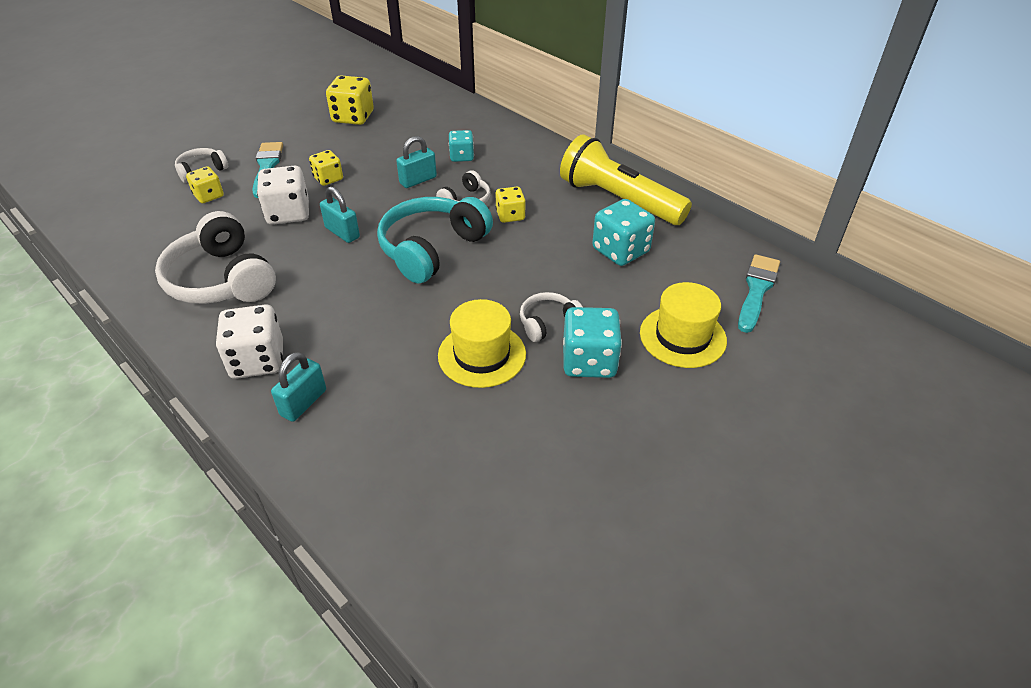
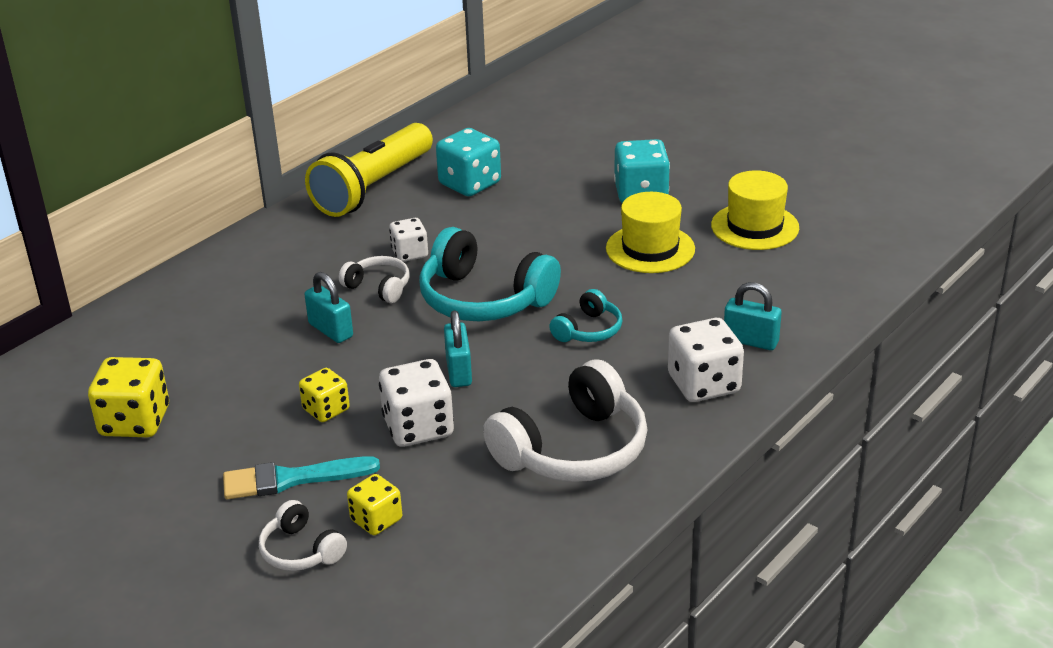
camera: 95 degrees left, 10 degrees down
turquoise padlock [320,186,360,243] -> turquoise padlock turned 45 degrees counterclockwise [444,310,472,387]
turquoise dice [449,130,474,162] -> none
yellow dice [496,187,526,223] -> white dice [389,218,428,262]
white headphones [520,292,582,342] -> none
yellow hat [640,282,727,368] -> yellow hat moved to [711,170,799,250]
turquoise brush [738,254,780,333] -> none
none -> turquoise headphones [549,289,622,342]

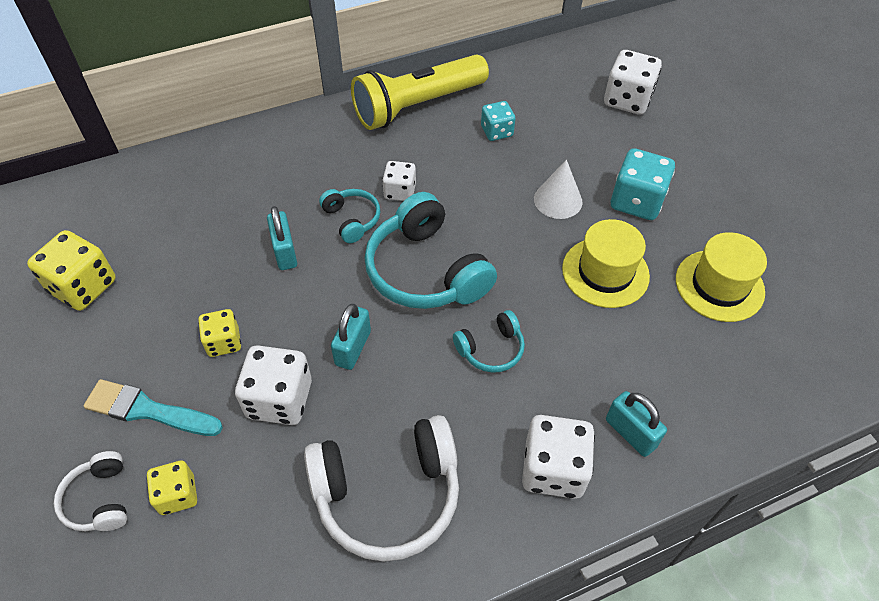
camera: 25 degrees right, 20 degrees up
white headphones [339,256,410,303] -> turquoise headphones [319,189,381,243]
turquoise dice [436,128,501,196] -> turquoise dice [481,101,516,141], size x0.61
none -> white cone [534,159,583,219]
none -> white dice [604,50,662,115]

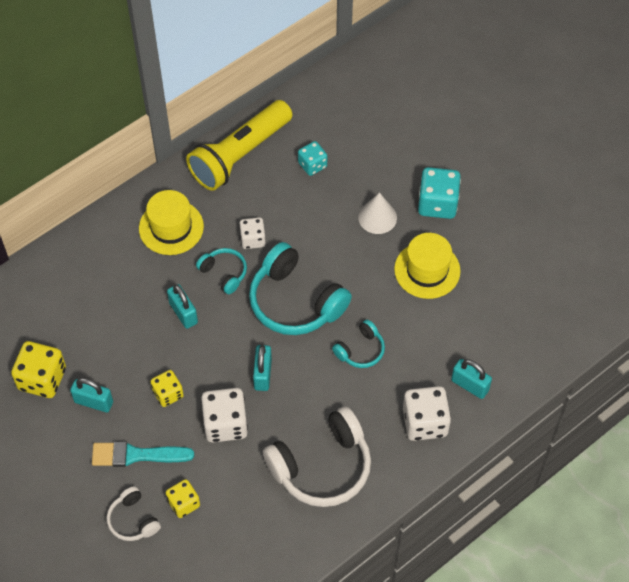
camera: 15 degrees left, 5 degrees up
white dice [604,50,662,115] -> none
yellow hat [676,232,767,322] -> yellow hat moved to [139,190,204,255]
none -> turquoise padlock [70,378,113,413]

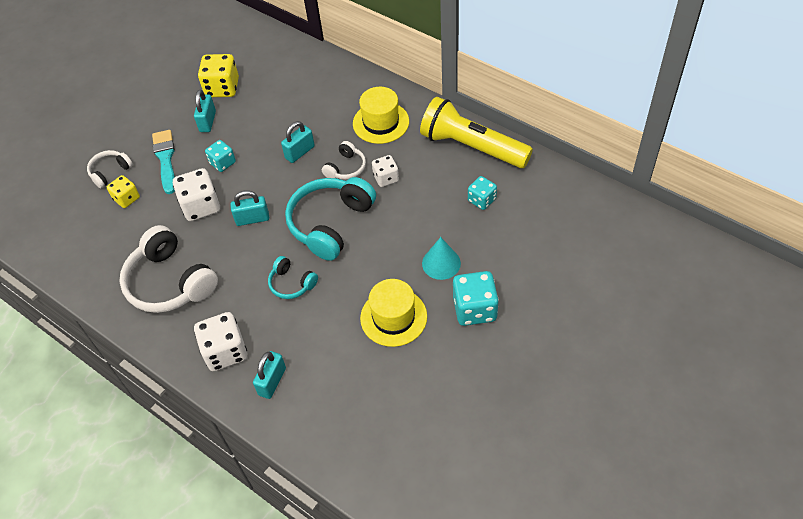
camera: 80 degrees right, 5 degrees down
yellow dice [150,370,184,407] -> turquoise dice [205,140,236,172]
turquoise headphones [196,248,247,294] -> white headphones [322,141,366,180]
white cone [358,192,397,234] -> turquoise cone [422,237,461,280]

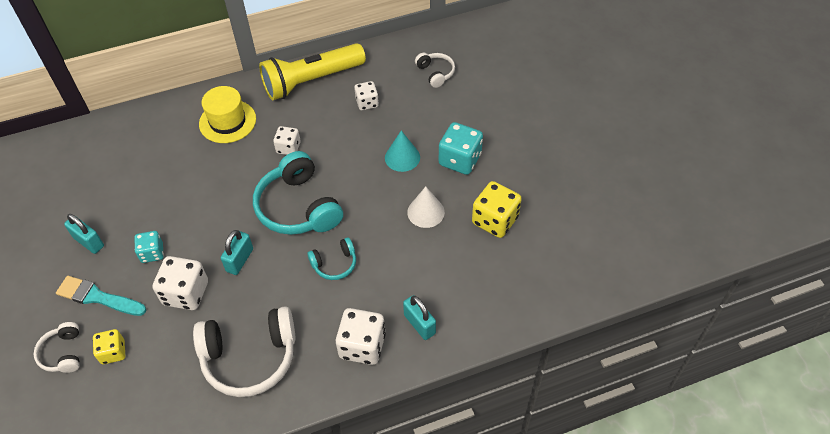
camera: 60 degrees left, 0 degrees up
yellow dice [198,54,239,97] -> yellow dice moved to [472,181,522,238]
turquoise padlock [281,121,315,163] -> none
white headphones [322,141,366,180] -> white headphones moved to [415,53,455,88]
yellow hat [360,279,427,347] -> white cone [407,186,445,228]
turquoise dice [468,176,497,210] -> white dice [354,81,379,110]

